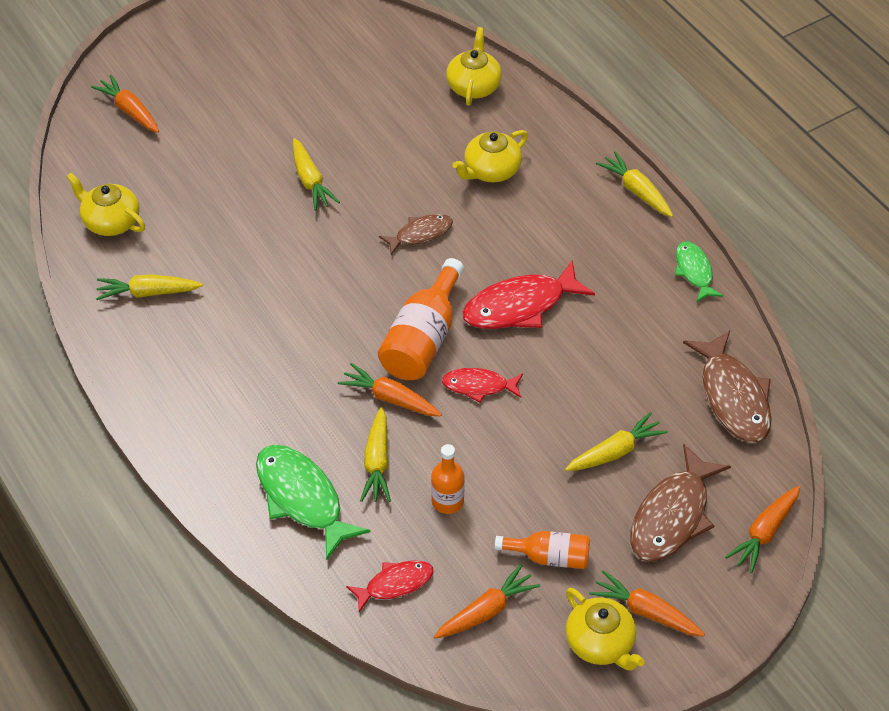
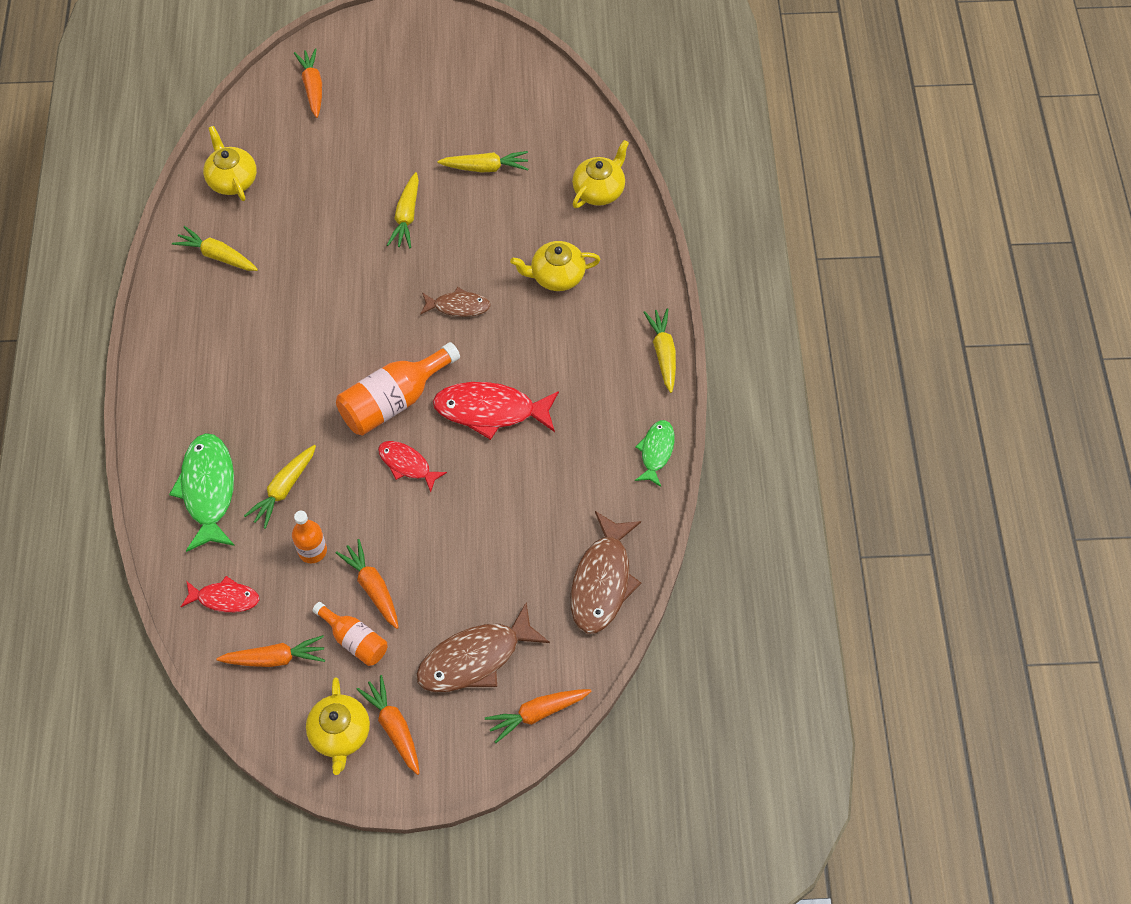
camera: 30 degrees right, 10 degrees up
orange carrot [338,363,442,416] -> orange carrot moved to [335,539,399,629]
yellow carrot [565,412,668,471] -> yellow carrot moved to [438,151,528,172]

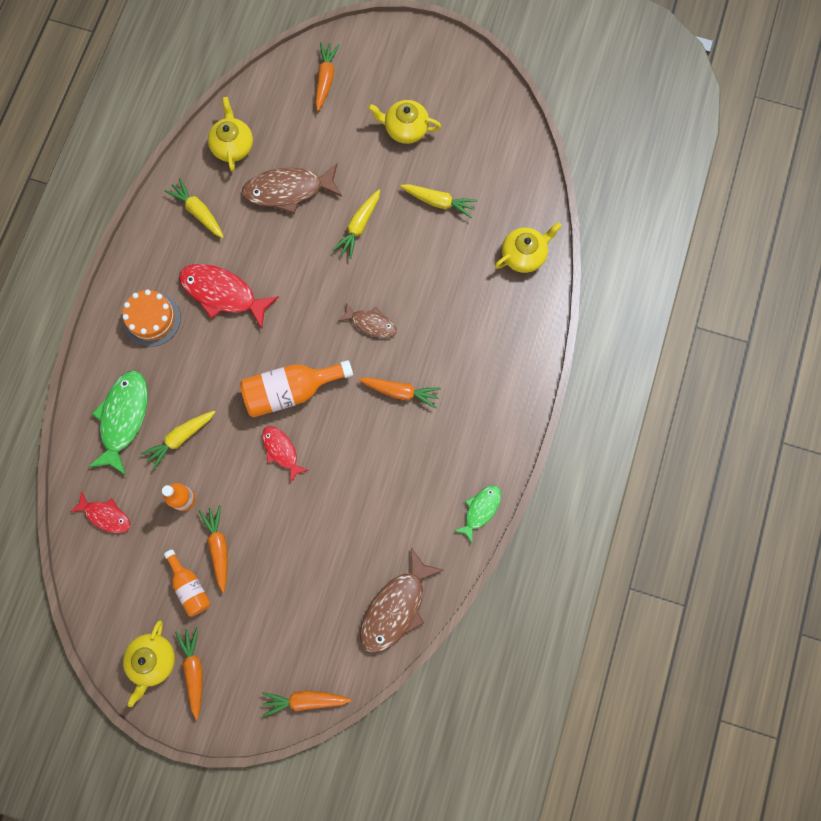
camera: 20 degrees right, 15 degrees up
orange carrot [217,635,325,667] -> orange carrot moved to [359,377,441,408]
brown fish [416,602,550,692] -> brown fish moved to [242,163,342,214]
red fish [433,382,559,440] -> red fish moved to [179,264,279,328]
yellow teapot [510,241,600,291] -> yellow teapot moved to [368,100,441,144]
yellow carrot [643,308,676,393] -> none
none -> orange cake [122,290,181,347]

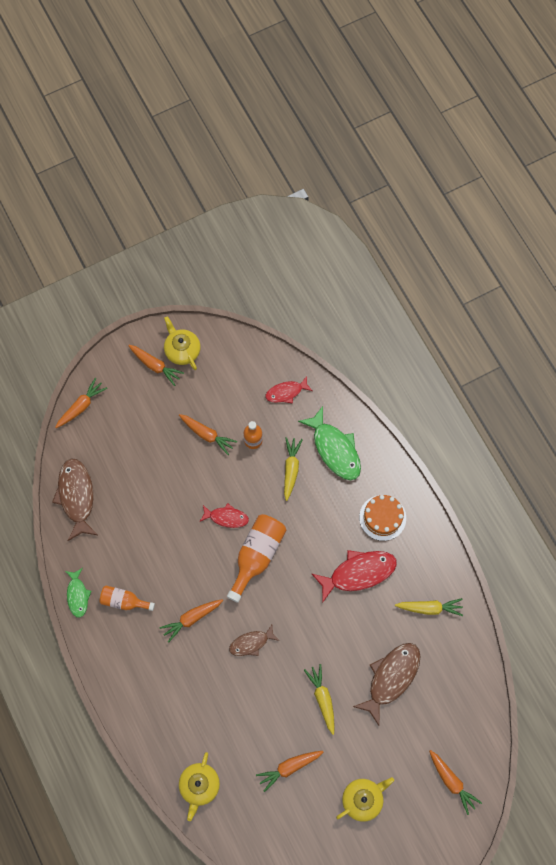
camera: 135 degrees right, 5 degrees down
orange bottle [164,549,211,617] -> orange bottle moved to [100,586,155,611]
yellow teapot [208,97,253,172] -> none
yellow carrot [400,184,478,218] -> orange carrot [256,751,323,792]

